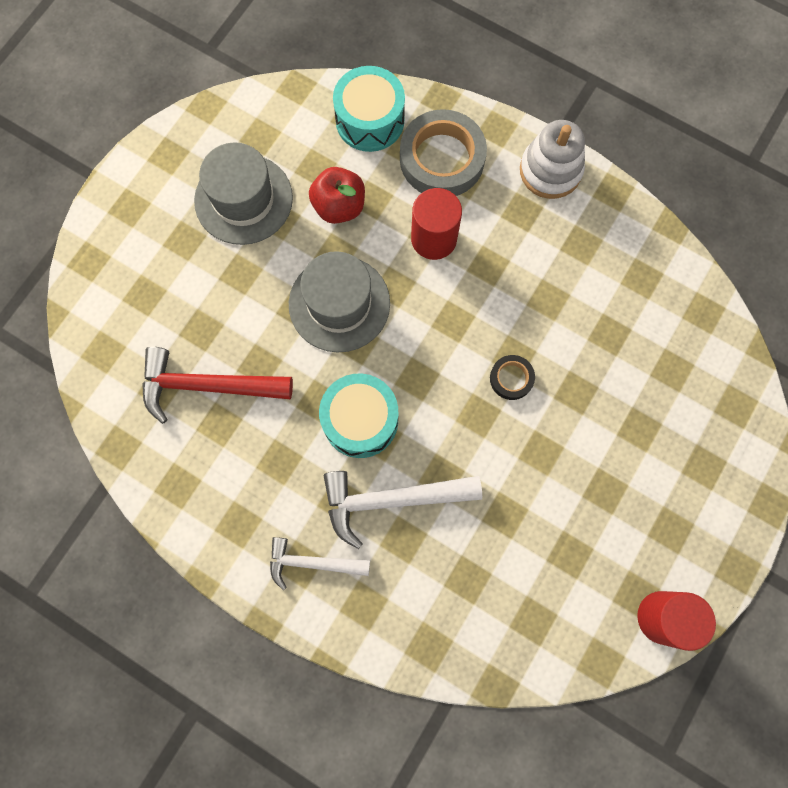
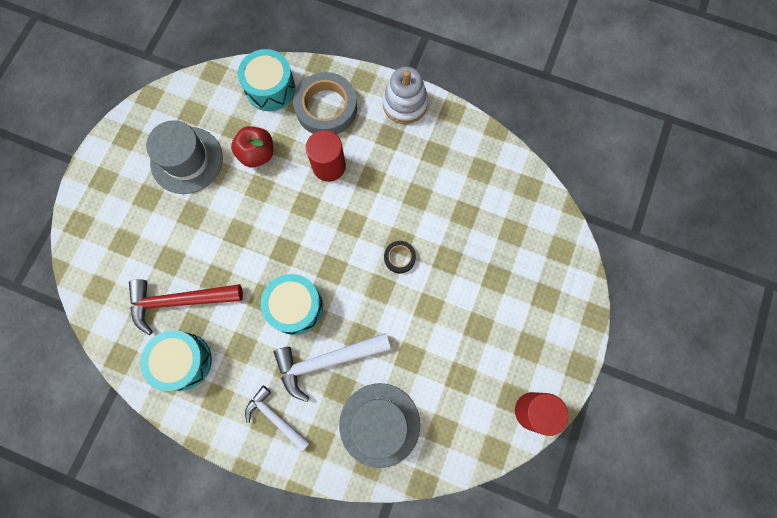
camera: 10 degrees left, 0 degrees up
white hammer [270,537,370,590] -> white hammer turned 45 degrees clockwise [245,386,310,452]
grey hat [289,251,390,353] -> grey hat moved to [339,383,420,468]
none -> turquoise drum [140,330,212,391]

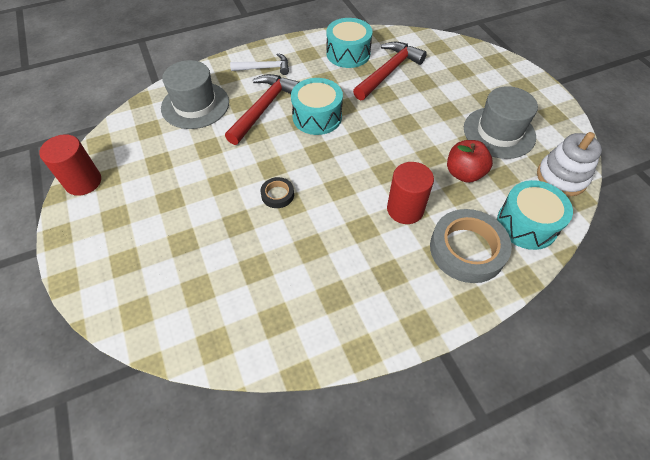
camera: 135 degrees right, 20 degrees down
white hammer [273,333,391,402] -> red hammer [225,74,299,145]
white stacking toy [383,67,428,124] -> white stacking toy moved to [537,132,602,197]

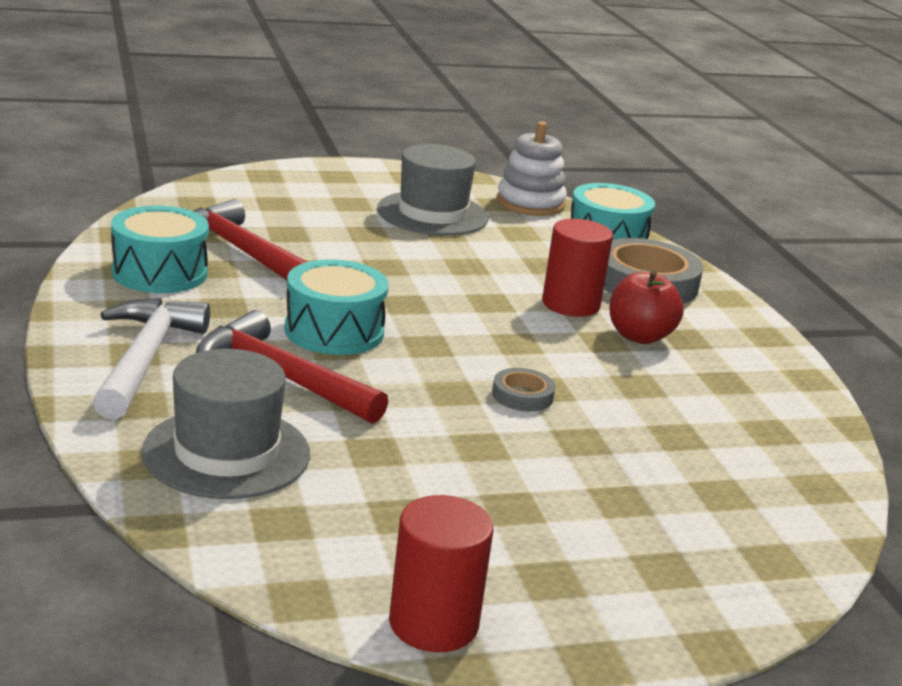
camera: 85 degrees left, 30 degrees down
white hammer [230,53,289,75] -> white hammer [93,298,210,420], size x1.57
black tape [260,177,294,208] -> grey tape [492,368,555,412]
red apple [447,140,493,183] -> red apple moved to [609,270,684,344]

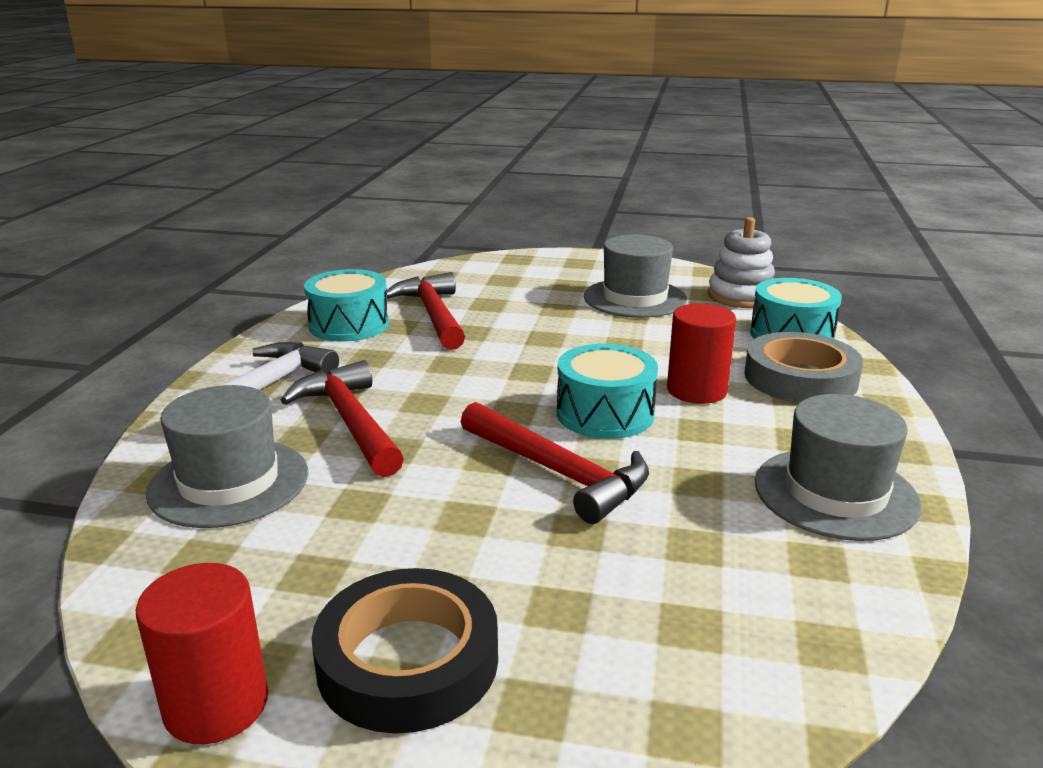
camera: 30 degrees right, 0 degrees up
turquoise drum [284,260,389,355] -> turquoise drum moved to [557,344,658,439]
grey tape [492,368,555,412] -> red hammer [461,402,649,524]
red apple [609,270,684,344] -> none
none -> black tape [311,568,498,733]
none -> grey hat [755,394,922,541]

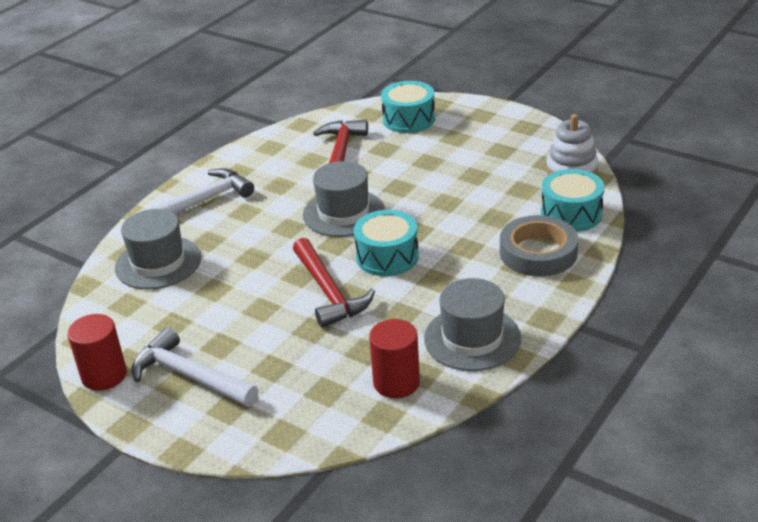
camera: 25 degrees right, 10 degrees up
red hammer [280,360,404,477] -> none
turquoise drum [304,269,389,342] -> turquoise drum moved to [381,81,435,133]
black tape [311,568,498,733] -> white hammer [131,327,258,407]
grey hat [584,235,687,318] -> grey hat moved to [303,161,385,237]
red cylinder [667,303,736,404] -> red cylinder moved to [369,319,420,398]

